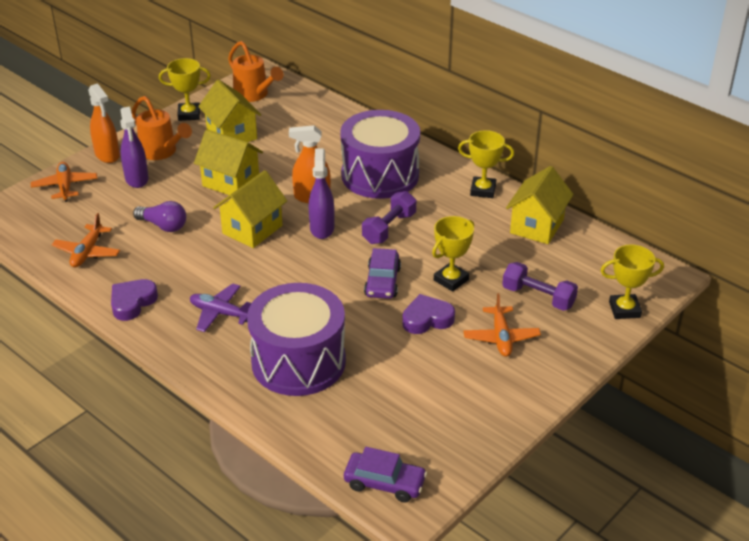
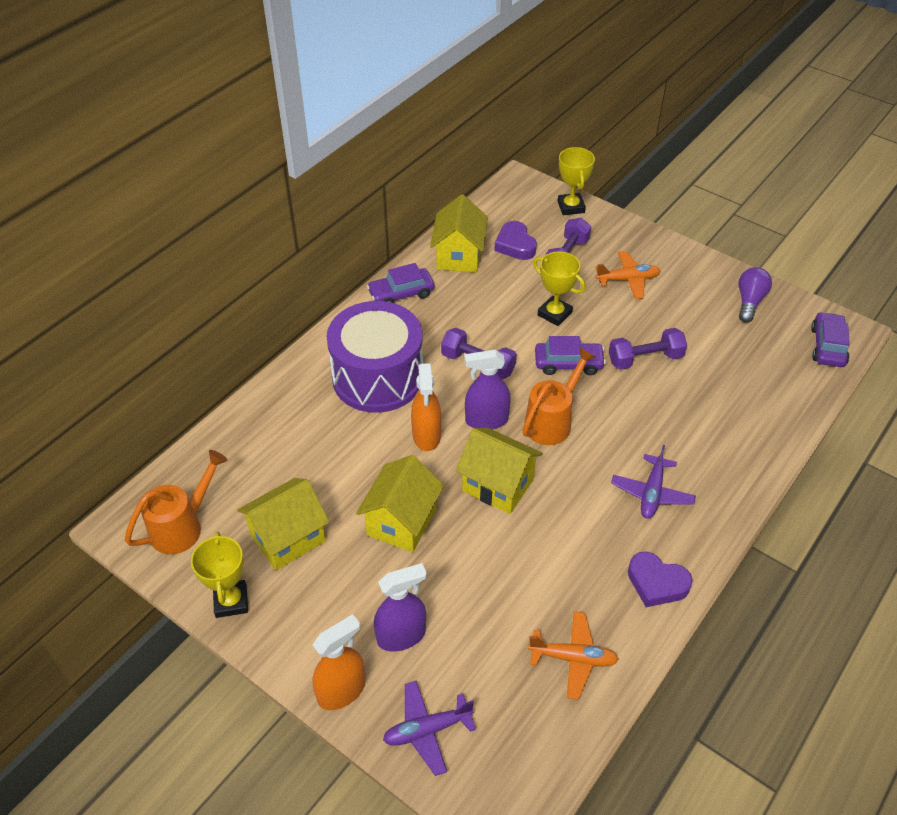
camera: 95 degrees left, 10 degrees up
orange plane [31,162,97,202] -> purple plane [383,681,476,776]
orange watering can [131,96,192,160] -> orange watering can moved to [522,347,596,445]
purple light bulb [133,201,186,232] -> purple light bulb moved to [739,267,772,323]
purple drum [247,283,346,396] -> none
purple heart [402,294,455,334] -> purple heart moved to [494,221,537,260]
yellow trophy [458,130,514,198] -> purple car [367,263,434,303]
yellow house [506,166,574,244] -> yellow house turned 75 degrees clockwise [430,194,488,273]
none -> purple dumbbell [609,328,687,370]

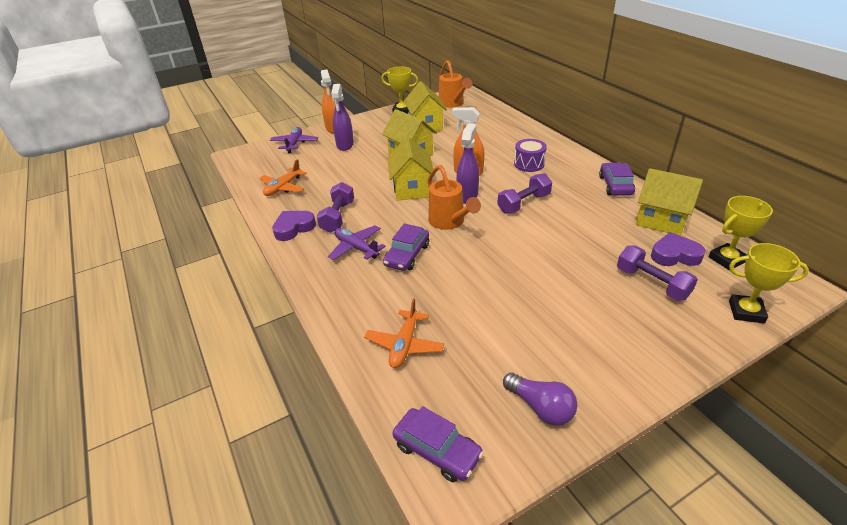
camera: 115 degrees right, 10 degrees down
purple drum [327,301,423,413] -> purple drum [514,139,547,172], size x0.47
yellow house [456,428,543,514] -> yellow house turned 60 degrees counterclockwise [387,137,435,201]
yellow trophy [533,251,586,326] -> yellow trophy moved to [709,196,773,270]
purple car [535,336,606,375] -> purple car moved to [383,223,429,271]
orange plane [596,251,661,299] -> orange plane moved to [364,298,444,368]
purple dumbbell [609,328,687,370] -> purple dumbbell moved to [317,182,354,233]

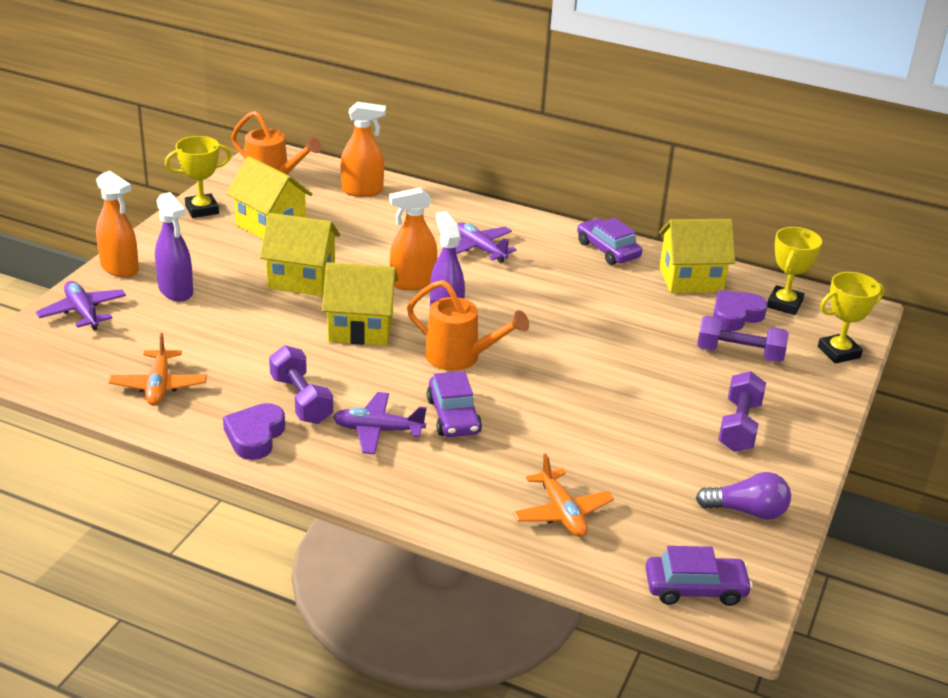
camera: 40 degrees left, 5 degrees down
yellow house [387,137,435,201] -> yellow house turned 45 degrees counterclockwise [322,262,398,346]
purple dumbbell [497,173,552,214] -> purple dumbbell moved to [718,371,766,452]
purple drum [514,139,547,172] -> purple plane [456,222,517,263]
none -> orange spray bottle [341,102,386,197]

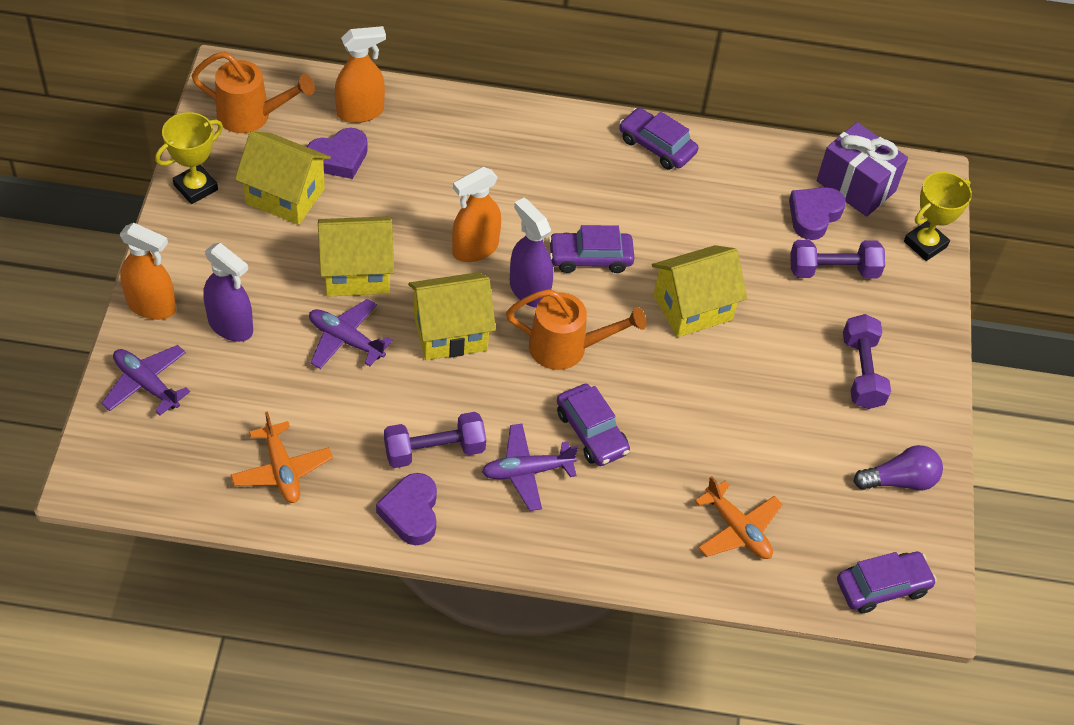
camera: 20 degrees left, 20 degrees up
purple dumbbell [269,345,333,424] -> purple dumbbell turned 60 degrees counterclockwise [384,412,486,468]
purple plane [456,222,517,263] -> purple plane moved to [309,299,393,369]
yellow house [659,219,735,293] -> yellow house moved to [652,245,747,337]
yellow trophy [767,227,822,315] -> purple gift [817,122,908,217]
none -> purple heart [307,128,368,179]
none -> purple car [549,225,634,273]

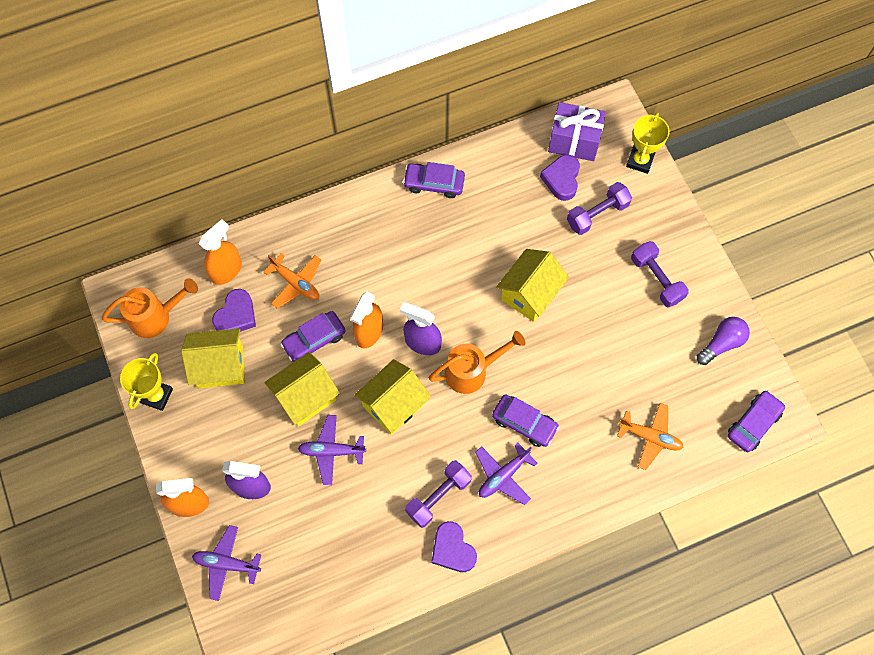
camera: 25 degrees left, 15 degrees up
orange plane [231,411,333,503] -> orange plane moved to [264,253,321,309]
purple car [549,225,634,273] -> purple car moved to [280,311,346,362]

